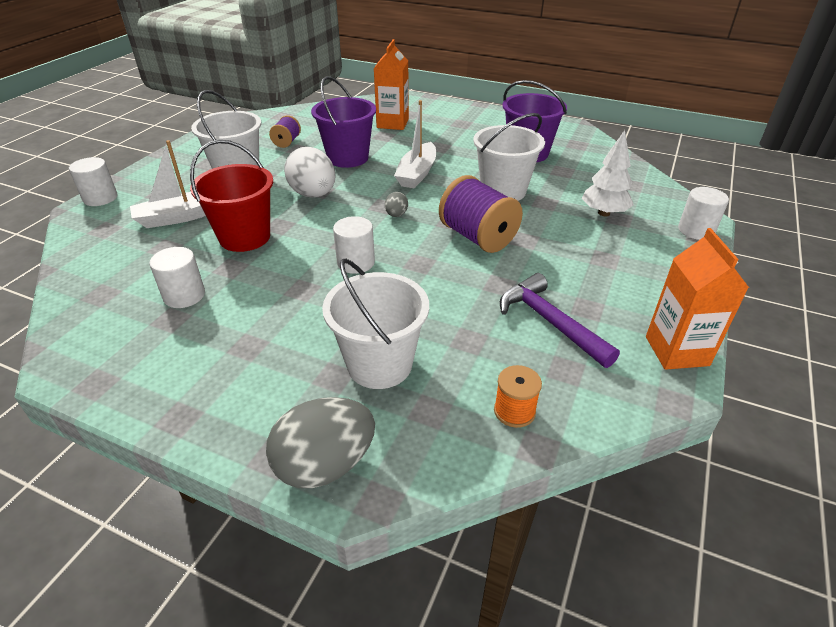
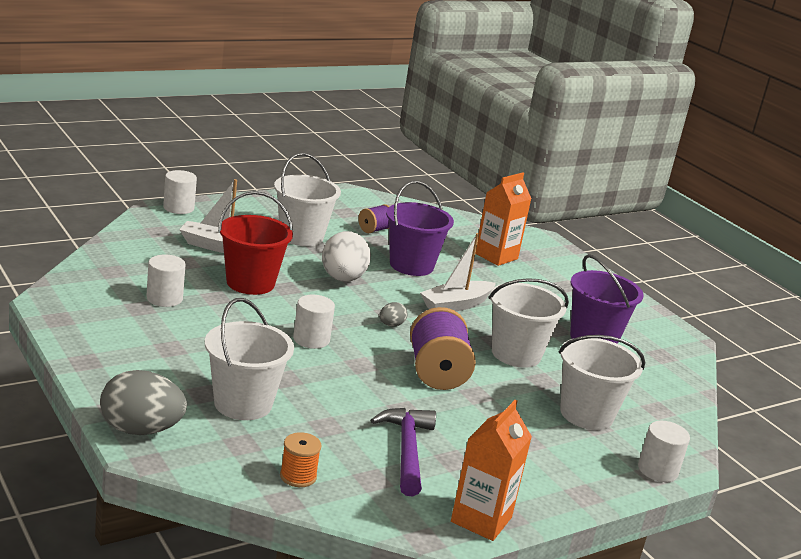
camera: 30 degrees right, 15 degrees down
white tree [582,130,634,216] -> white bucket [559,335,645,430]

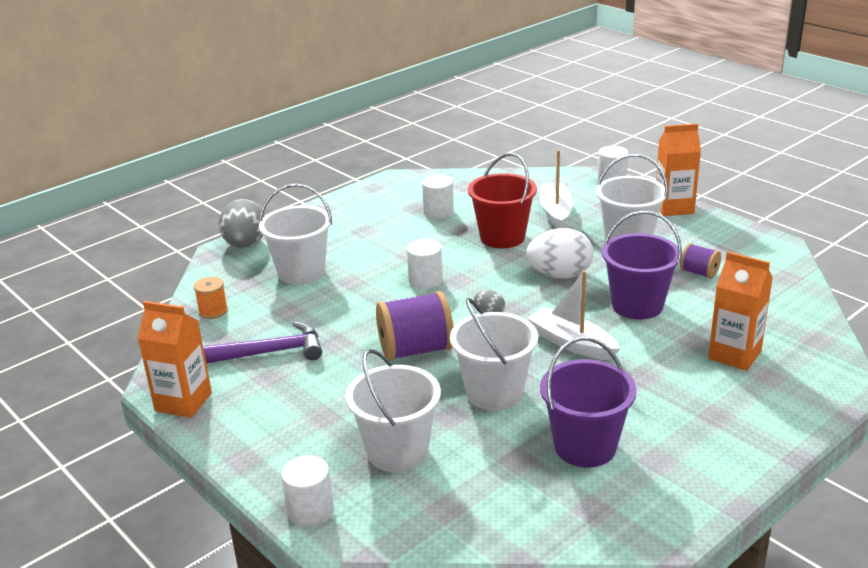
camera: 85 degrees right, 5 degrees up
none -> orange carton [656,124,701,216]

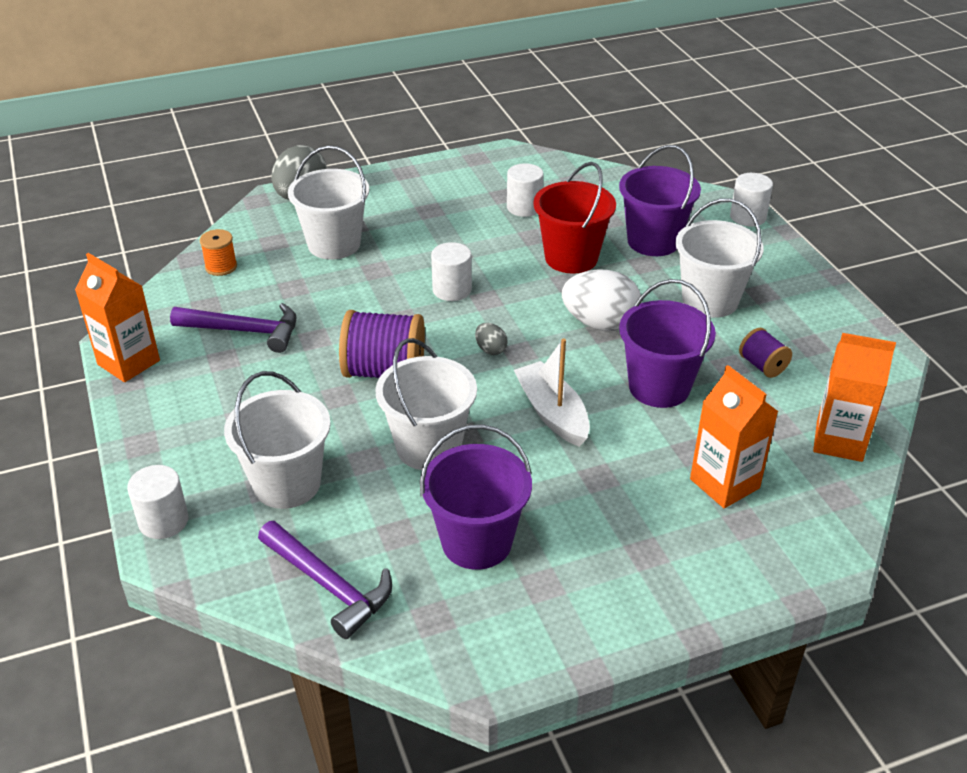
camera: 20 degrees right, 10 degrees up
white boat [540,150,573,228] -> purple bucket [619,145,701,256]
orange carton [656,124,701,216] -> orange carton moved to [813,333,896,462]
none -> purple hammer [258,521,392,639]

